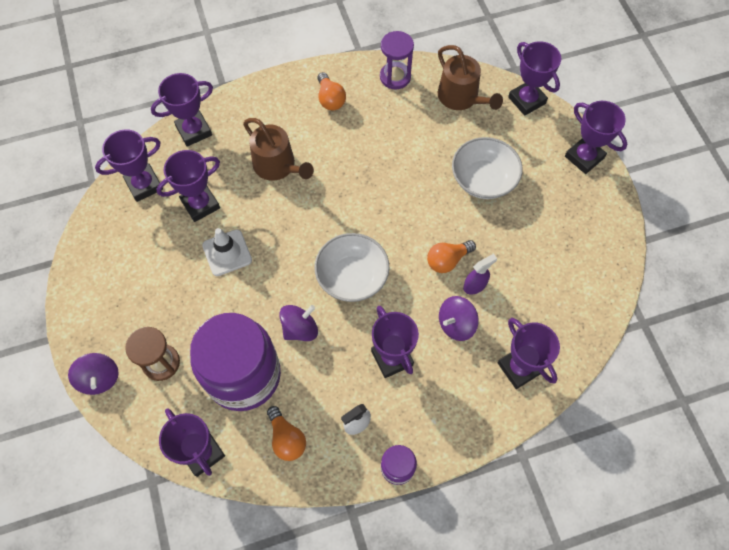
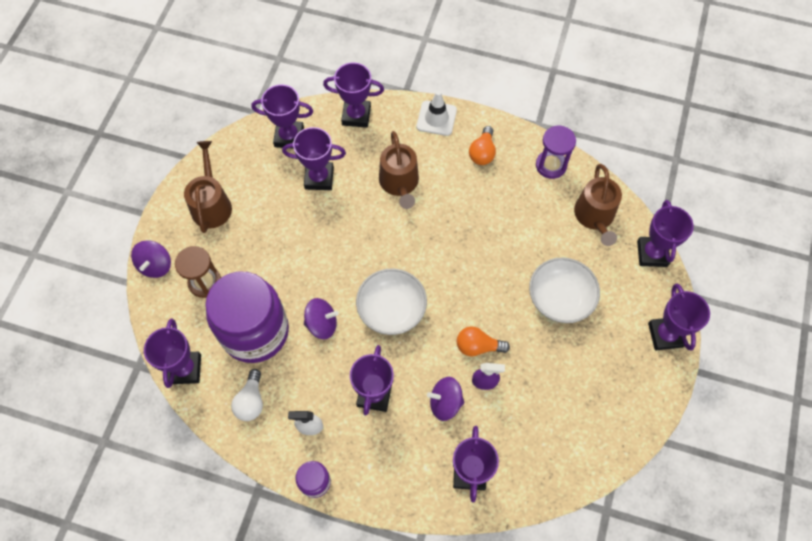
camera: 35 degrees right, 0 degrees up
white traffic cone [202,228,252,276] -> white traffic cone moved to [417,91,457,136]
orange light bulb [267,406,306,461] -> white light bulb [231,369,263,421]
none -> brown watering can [184,141,232,233]

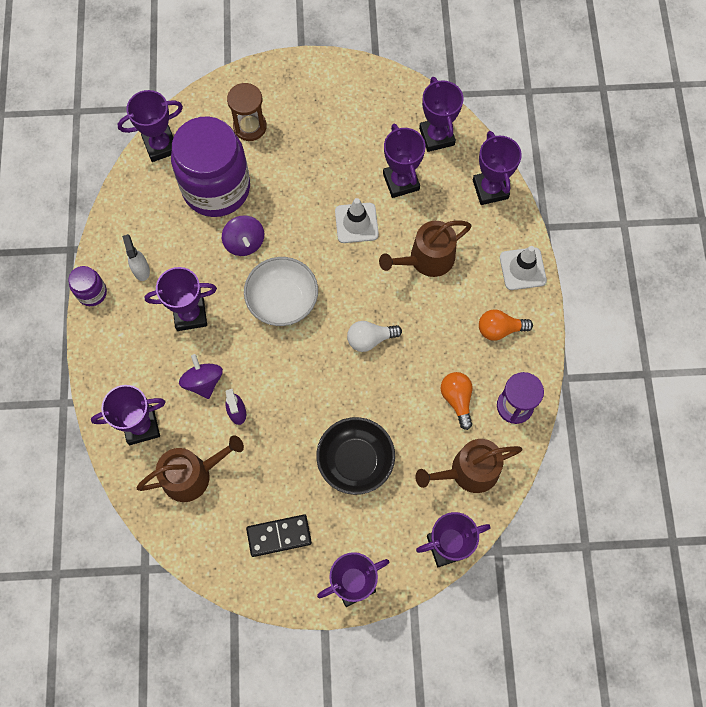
camera: 70 degrees right, 5 degrees up
purple spinning top [131,240,171,278] -> none
brown watering can [184,141,232,233] -> brown watering can moved to [136,435,244,502]
white light bulb [231,369,263,421] -> white light bulb moved to [347,321,402,352]
orange light bulb [457,326,510,357] -> orange light bulb moved to [441,372,473,430]
white bowl [529,257,600,323] -> black bowl [316,417,395,495]
none -> black domino [246,515,312,557]
none -> white traffic cone [335,198,379,243]

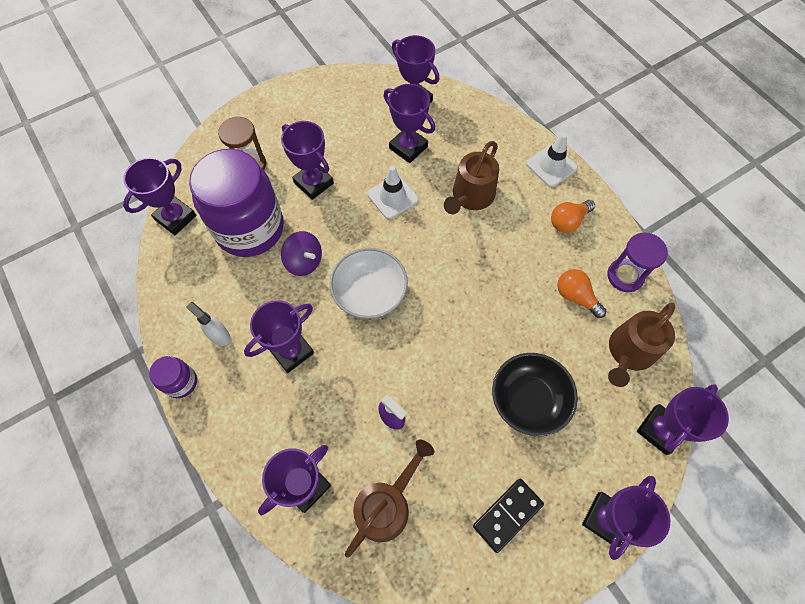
camera: 30 degrees left, 5 degrees down
purple spinning top [179,354,223,399] -> none
white light bulb [347,321,402,352] -> none
purple trophy [473,131,522,205] -> purple trophy moved to [281,121,334,200]

